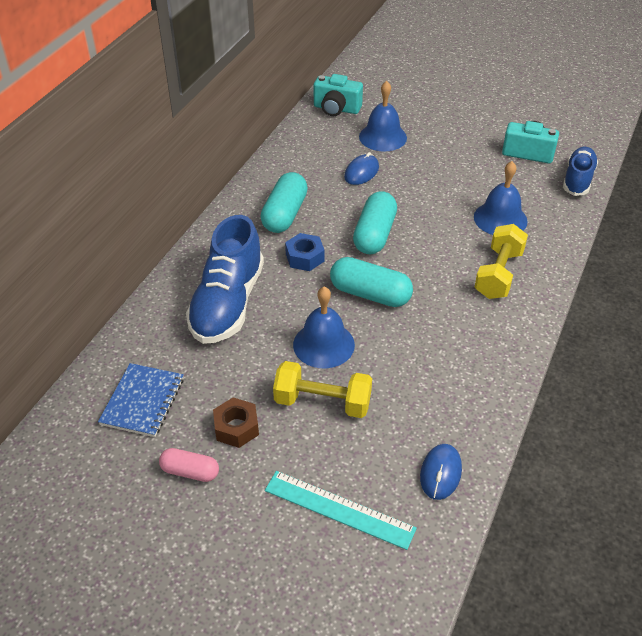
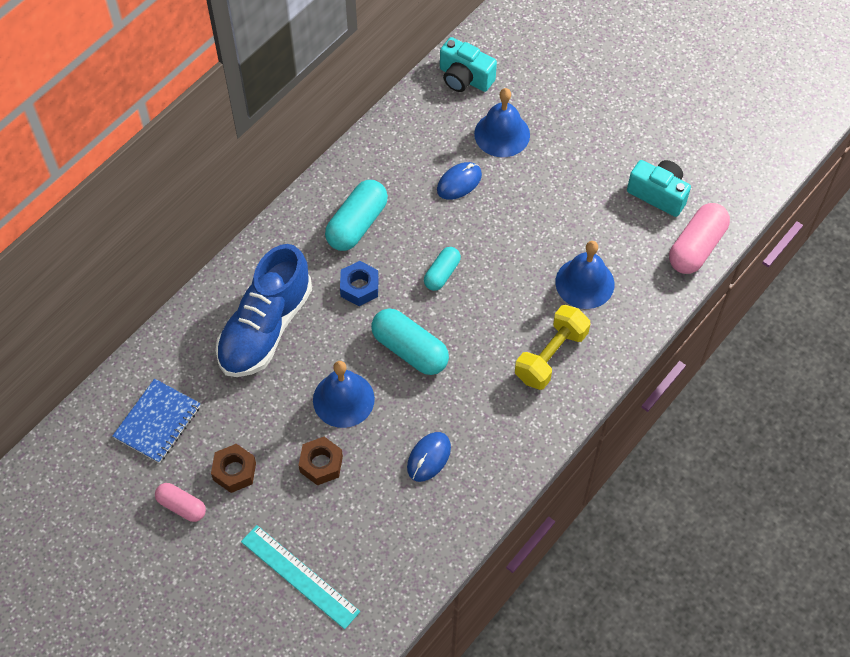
camera: 15 degrees right, 15 degrees up
yellow dumbbell [273,361,372,418] -> brown nut [298,437,343,485]
turquoise capsule [353,191,397,254] -> turquoise capsule [424,247,461,291], size x0.60
blue mouse [420,444,462,500] -> blue mouse moved to [407,432,451,482]
blue shoe [563,147,598,196] -> pink capsule [669,203,730,274]

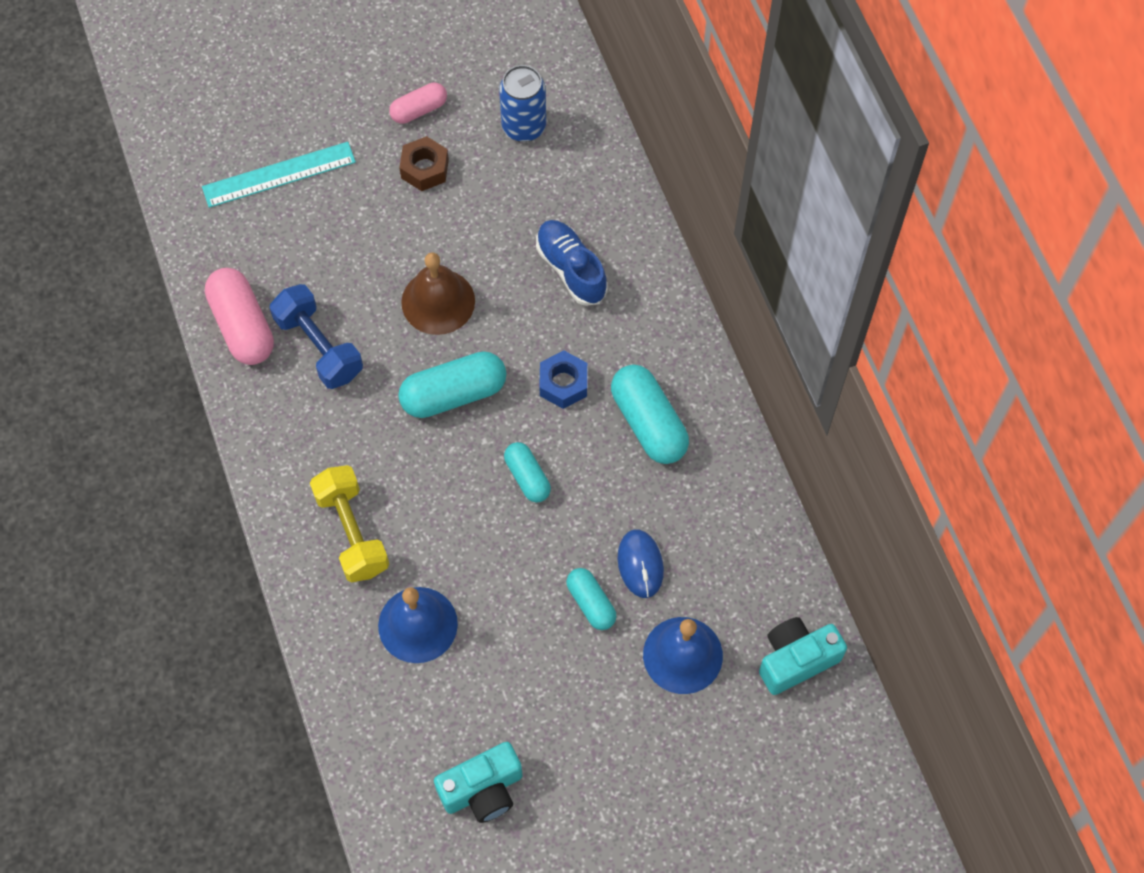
camera: 120 degrees right, 5 degrees up
blue notebook [112,379,201,463] -> blue can [499,65,546,142]
blue shoe [216,244,312,377] -> blue shoe [536,220,608,306], size x0.61
brown nut [298,437,343,485] -> none
blue bell [313,361,375,428] -> brown bell [401,252,475,335]
blue mouse [407,432,451,482] -> blue dumbbell [270,284,363,389]
pink capsule [669,203,730,274] -> pink capsule moved to [205,268,274,365]
none -> turquoise capsule [566,568,616,630]

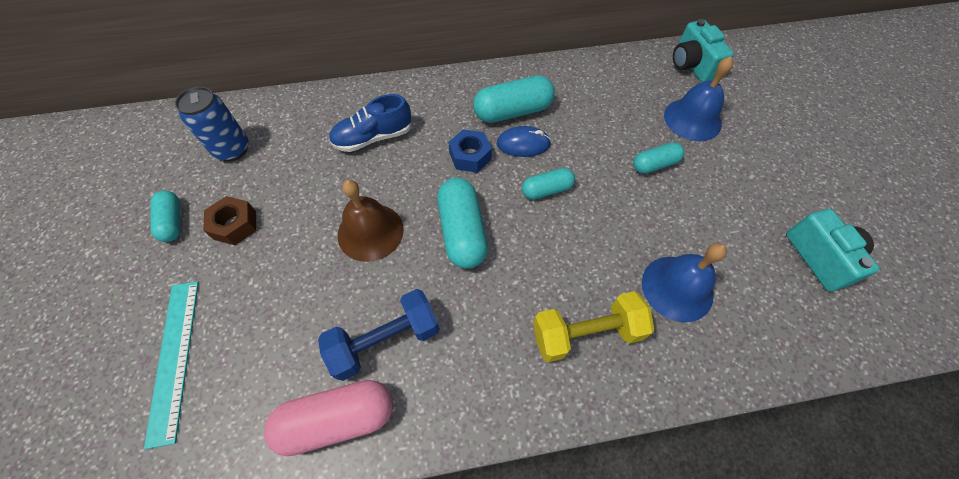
camera: 80 degrees left, 5 degrees down
pink capsule [389,83,447,124] -> turquoise capsule [151,191,181,242]
blue mouse [618,530,664,598] -> blue mouse moved to [496,126,551,157]

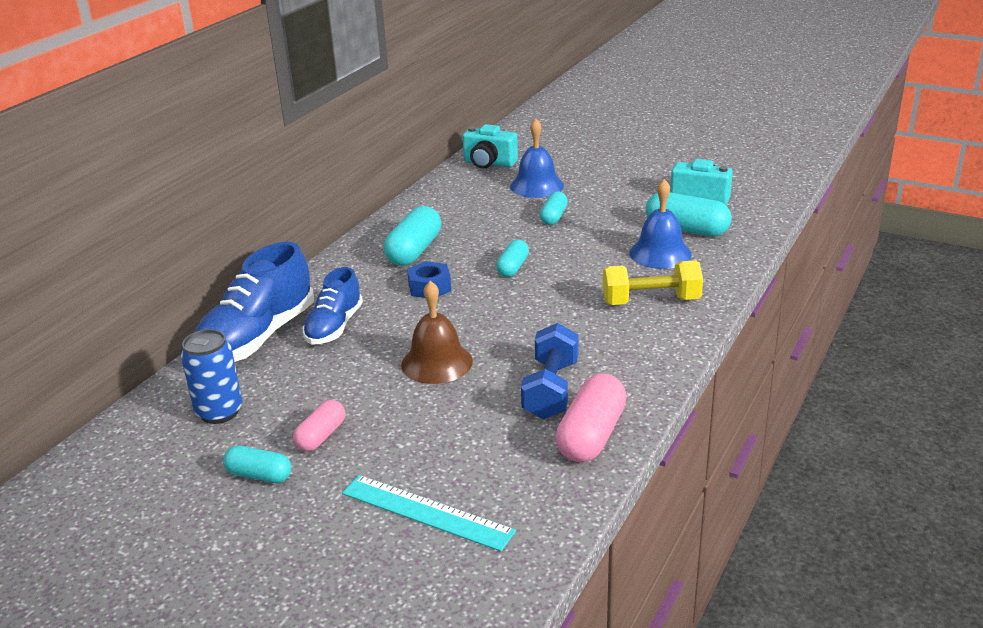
camera: 50 degrees left, 30 degrees down
brown nut [203,196,256,245] -> pink capsule [293,400,345,452]
turquoise capsule [437,177,488,269] -> turquoise capsule moved to [646,192,732,236]
blue mouse [496,126,551,157] -> none
yellow dumbbell [533,291,654,362] -> yellow dumbbell turned 60 degrees clockwise [602,260,703,305]
none -> blue shoe [195,242,314,362]

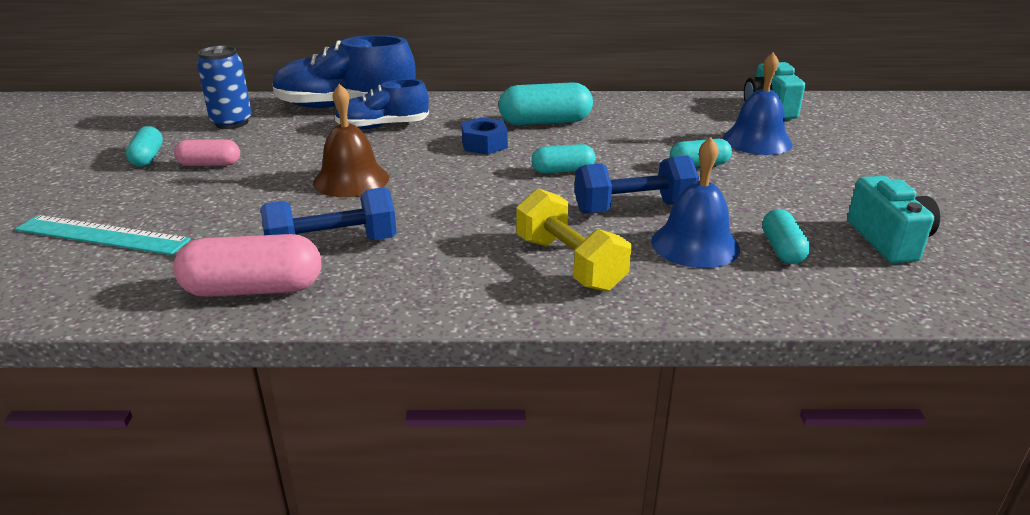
camera: 60 degrees right, 0 degrees up
turquoise ruler [342,475,516,552] -> turquoise ruler turned 75 degrees counterclockwise [15,215,191,255]
turquoise capsule [646,192,732,236] -> turquoise capsule [762,209,810,264], size x0.60
none -> blue dumbbell [575,155,699,214]

